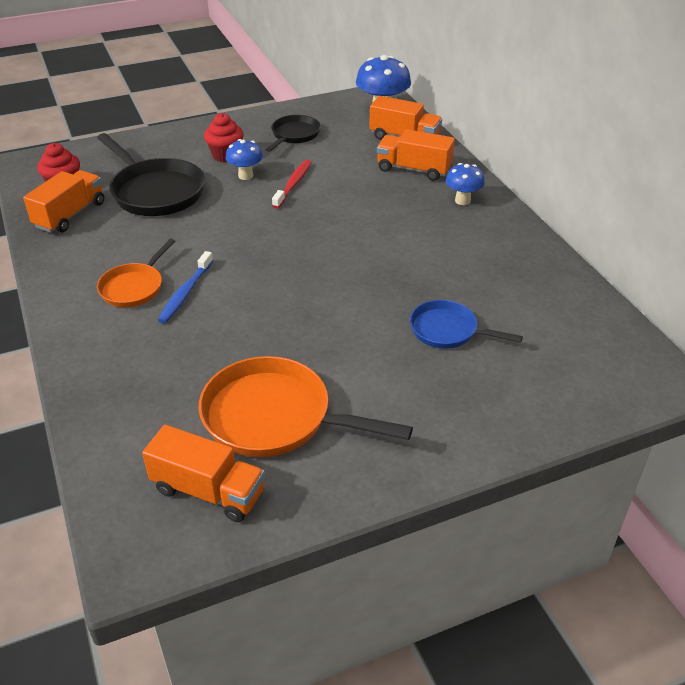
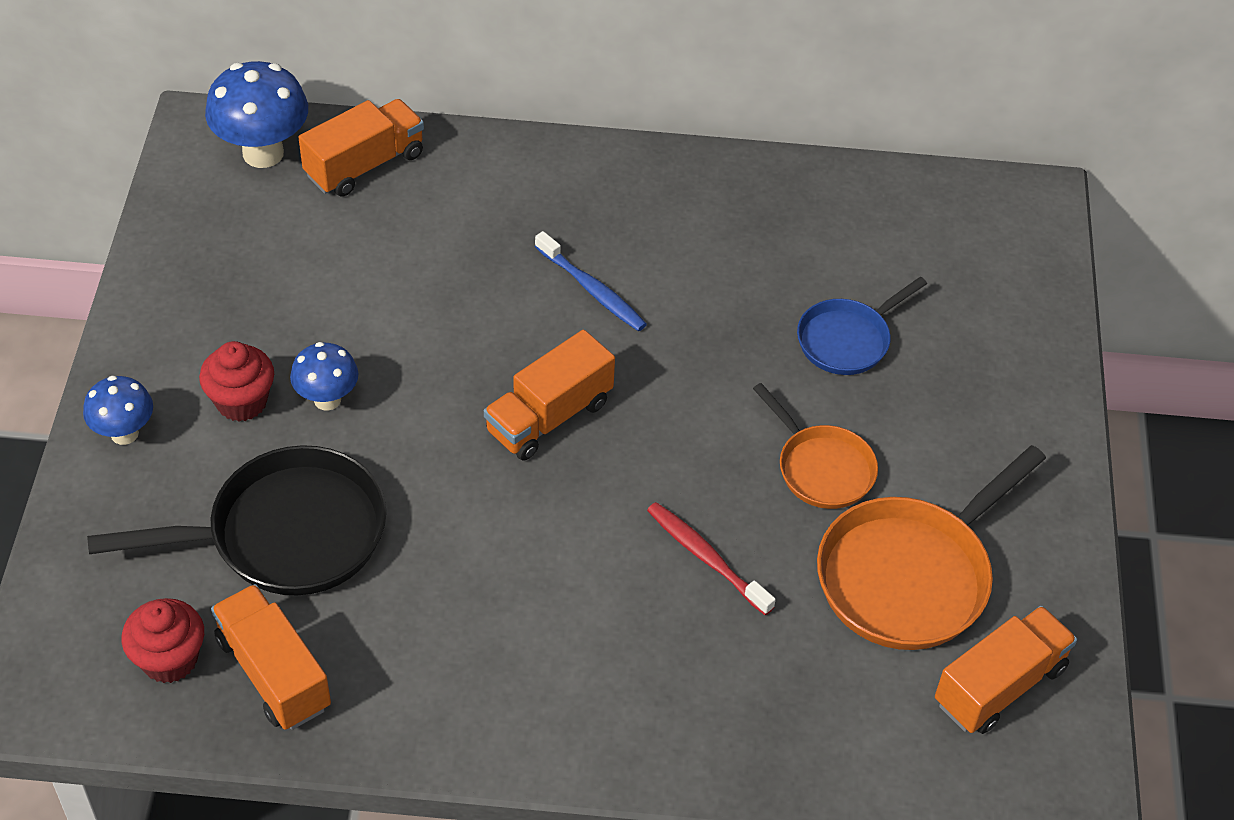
camera: 65 degrees left, 10 degrees up
orange pan [97,239,175,307] -> orange pan moved to [753,383,878,509]
blue toothbrush [158,251,213,323] -> blue toothbrush moved to [535,231,647,331]
black pan [265,115,321,152] -> none
red toothbrush [272,160,312,208] -> red toothbrush moved to [647,502,776,616]
orange truck [377,129,455,181] -> orange truck moved to [484,330,615,461]
blue mushroom [446,163,485,205] -> blue mushroom moved to [83,376,153,445]

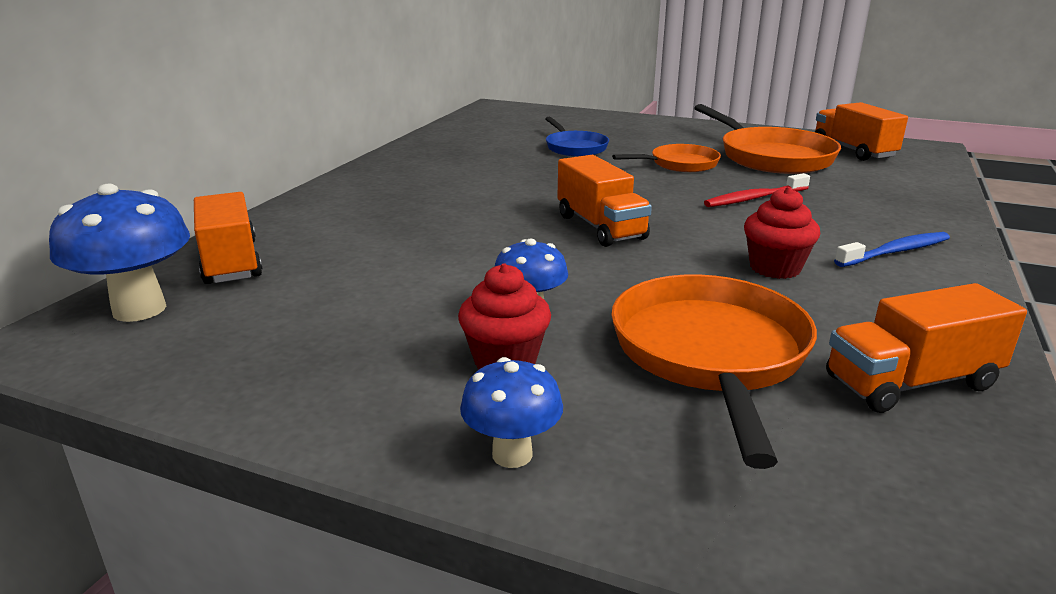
camera: 70 degrees left, 25 degrees down
black pan [87,445,387,595] -> orange pan [611,274,817,469]
red cupcake [121,598,204,683] -> red cupcake moved to [744,187,820,279]
blue toothbrush [535,231,647,331] -> blue toothbrush moved to [834,232,950,267]

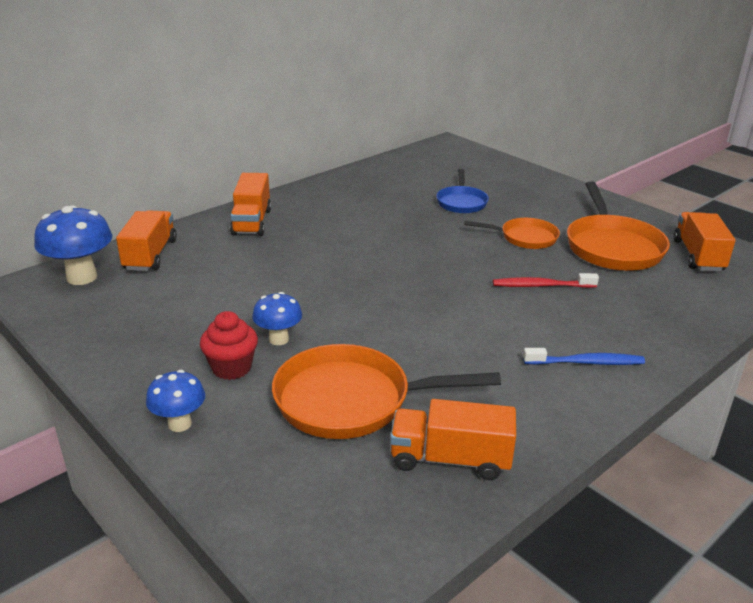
camera: 25 degrees right, 5 degrees up
orange truck [557,155,652,247] -> orange truck moved to [230,173,271,236]
orange pan [611,274,817,469] -> orange pan turned 120 degrees counterclockwise [272,344,501,439]
red cupcake [744,187,820,279] -> none

